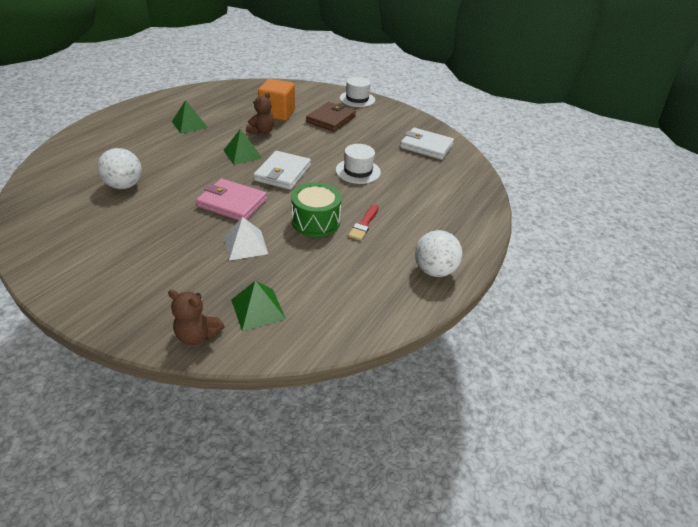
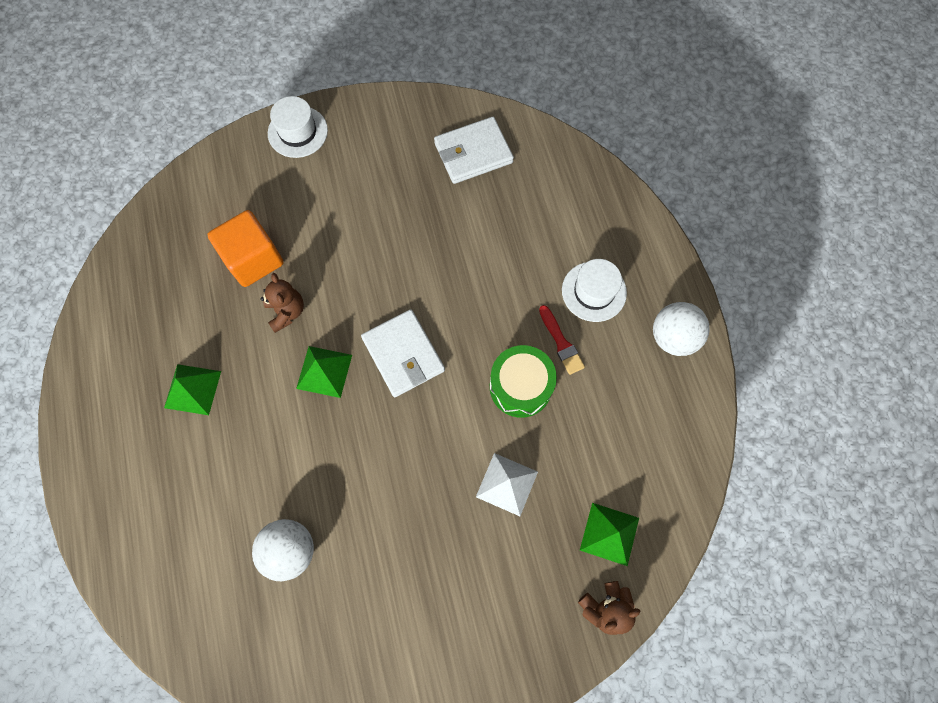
camera: 45 degrees left, 30 degrees up
pink wallet [196,178,267,220] -> none
brown wallet [306,102,356,132] -> none
white hat [336,144,381,184] -> white hat moved to [562,259,627,322]

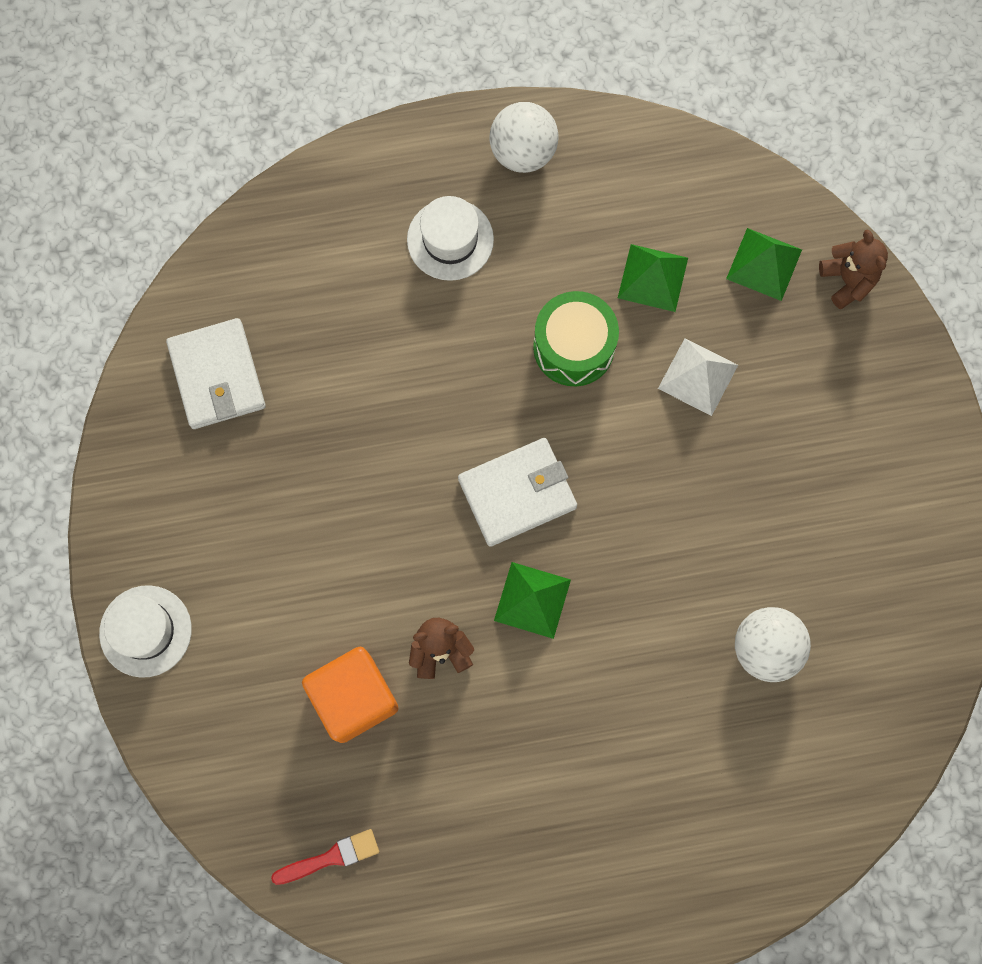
camera: 85 degrees left, 5 degrees up
green pyramid [164,364,221,415] -> green pyramid moved to [618,244,688,312]
red brush [539,305,585,375] -> red brush moved to [271,829,379,885]

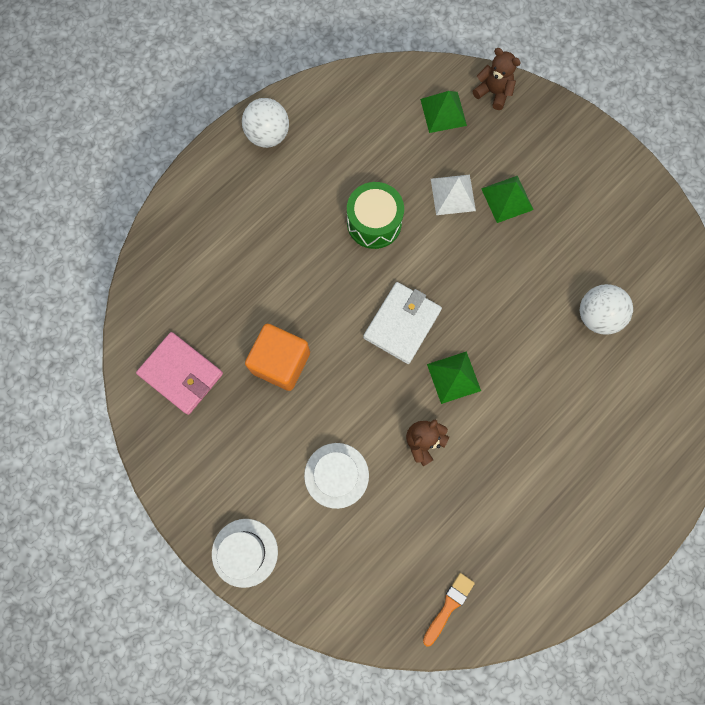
camera: 35 degrees left, 0 degrees up
white wallet [166,318,266,429] -> pink wallet [136,332,223,415]
red brush [271,829,379,885] -> orange brush [423,573,475,647]
orange cube [302,647,398,743] -> orange cube moved to [245,324,310,391]
white hat [407,196,494,281] -> white hat moved to [304,443,369,509]
green pyramid [618,244,688,312] -> green pyramid moved to [481,176,534,223]

